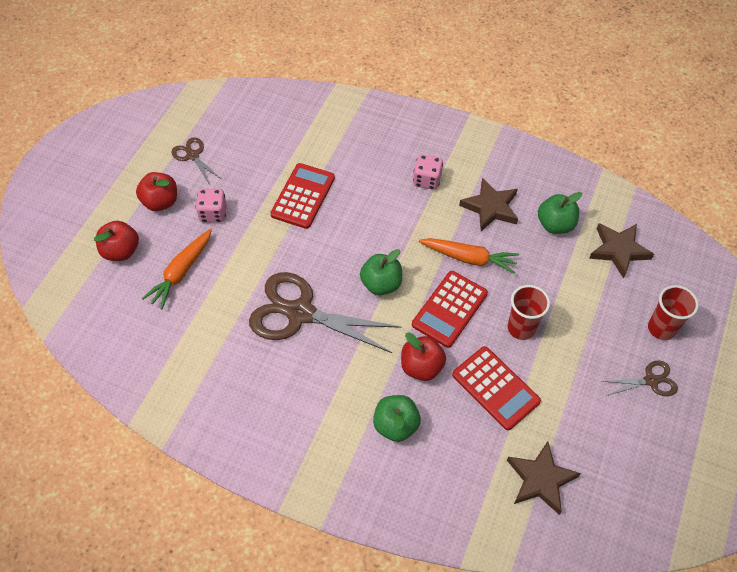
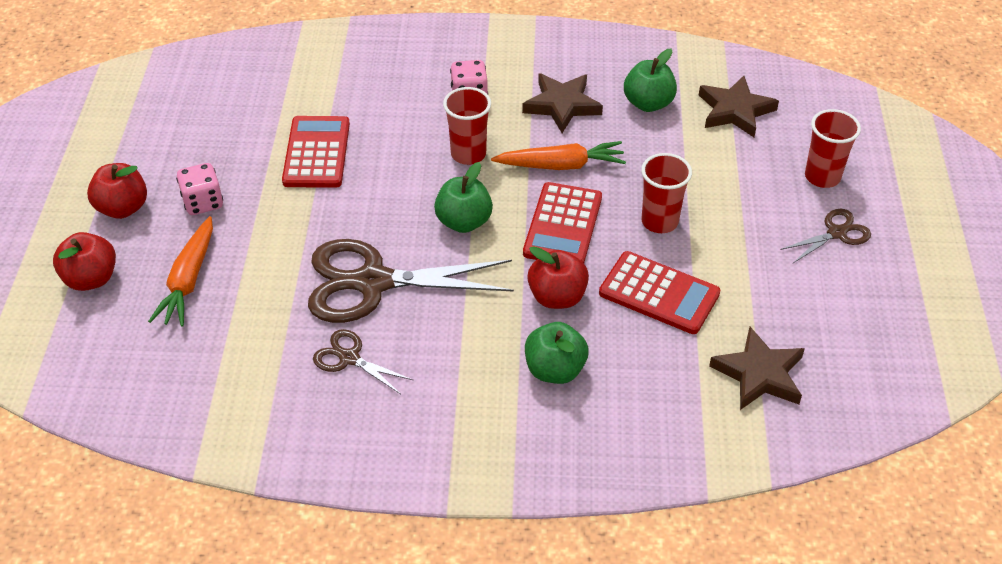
camera: 20 degrees left, 10 degrees down
brown scissors [171,137,221,183] -> brown scissors moved to [313,329,413,394]
none -> red cup [443,87,491,165]

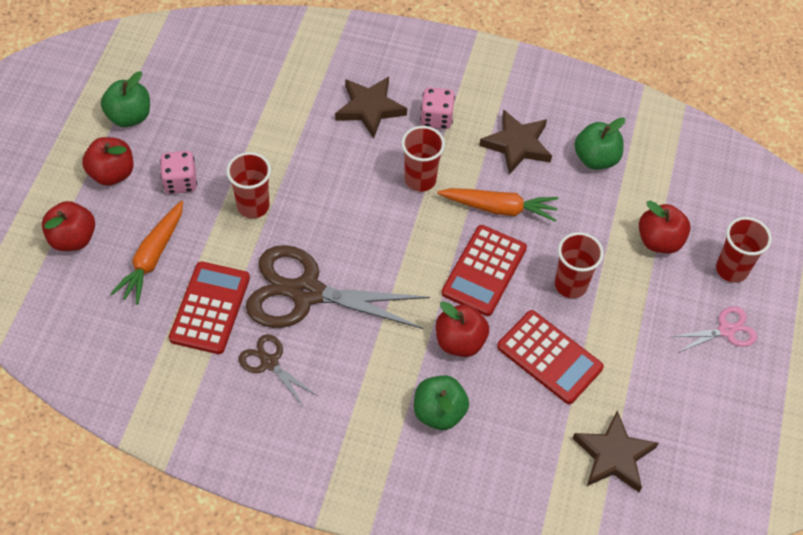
camera: 10 degrees right, 10 degrees up
red calculator [282,116,350,188] -> red calculator moved to [169,261,250,354]
green apple [434,162,493,233] -> green apple moved to [101,71,150,127]
brown star [699,76,779,137] -> brown star moved to [335,77,407,138]
brown scissors [780,209,871,263] -> pink scissors [671,306,757,353]
none -> red cup [226,152,271,218]
none -> red apple [639,201,691,253]

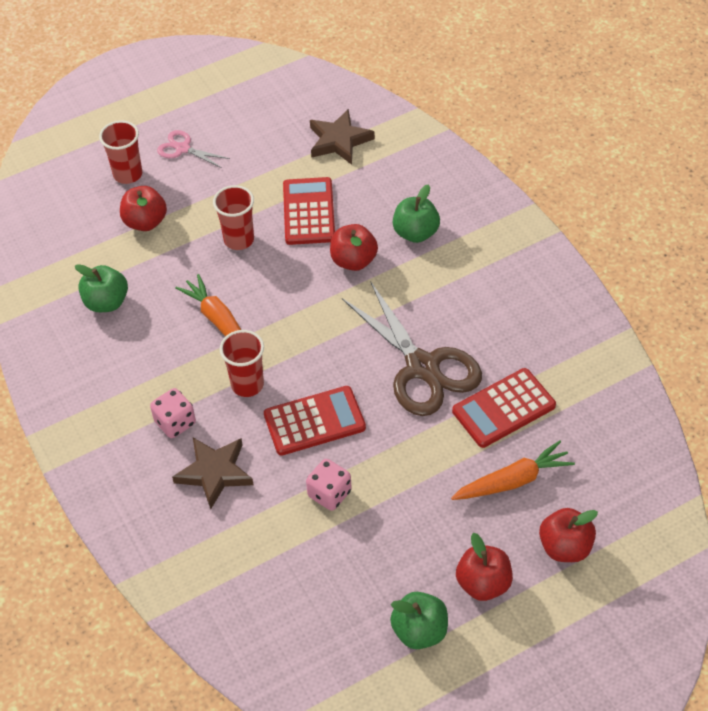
camera: 130 degrees left, 5 degrees down
pink dice [160,151,197,194] -> pink dice moved to [306,459,352,511]
red cup [226,152,271,218] -> none
brown scissors [239,334,317,406] -> none
red calculator [442,225,527,316] -> red calculator moved to [264,386,366,456]
brown star [479,109,552,175] -> none

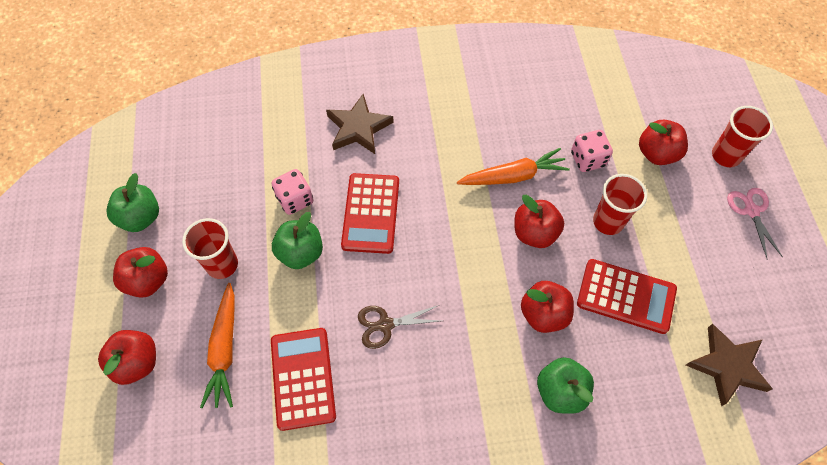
camera: 110 degrees right, 10 degrees up
green apple [75,264,128,312] -> green apple moved to [272,212,323,269]
pink dice [150,388,196,438] -> pink dice moved to [571,130,613,172]
pink scissors [157,130,230,168] -> pink scissors turned 60 degrees counterclockwise [727,188,783,258]
red cup [220,330,264,397] -> red cup moved to [182,218,238,279]
brown scissors [342,281,482,416] -> brown scissors [358,305,441,349], size x0.48
none -> red apple [514,195,564,248]

